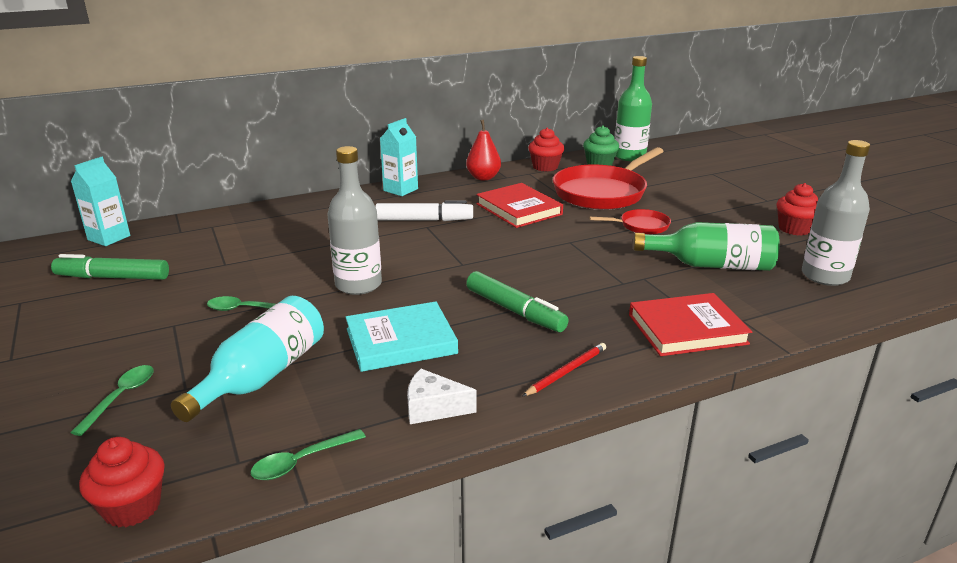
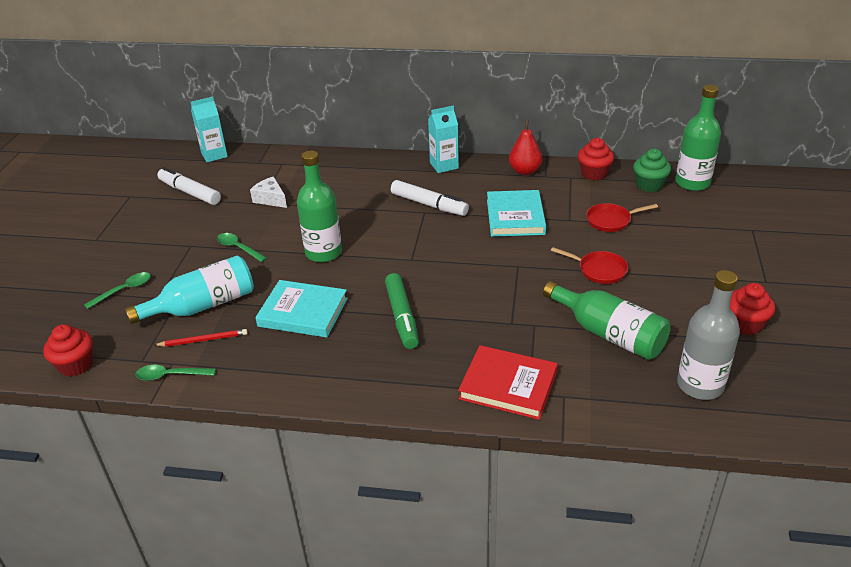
camera: 35 degrees right, 10 degrees up
green marker [51,254,169,280] -> white marker [157,167,221,205]
grey bottle [328,146,382,295] -> green bottle [297,151,342,262]
white cheese [407,369,477,424] -> white cheese moved to [250,177,287,208]
red book [477,183,563,228] -> turquoise book [487,190,546,237]
red pencil [522,343,606,397] -> red pencil moved to [153,329,248,347]
red pan [553,147,664,210] -> red pan [586,203,658,232], size x0.48

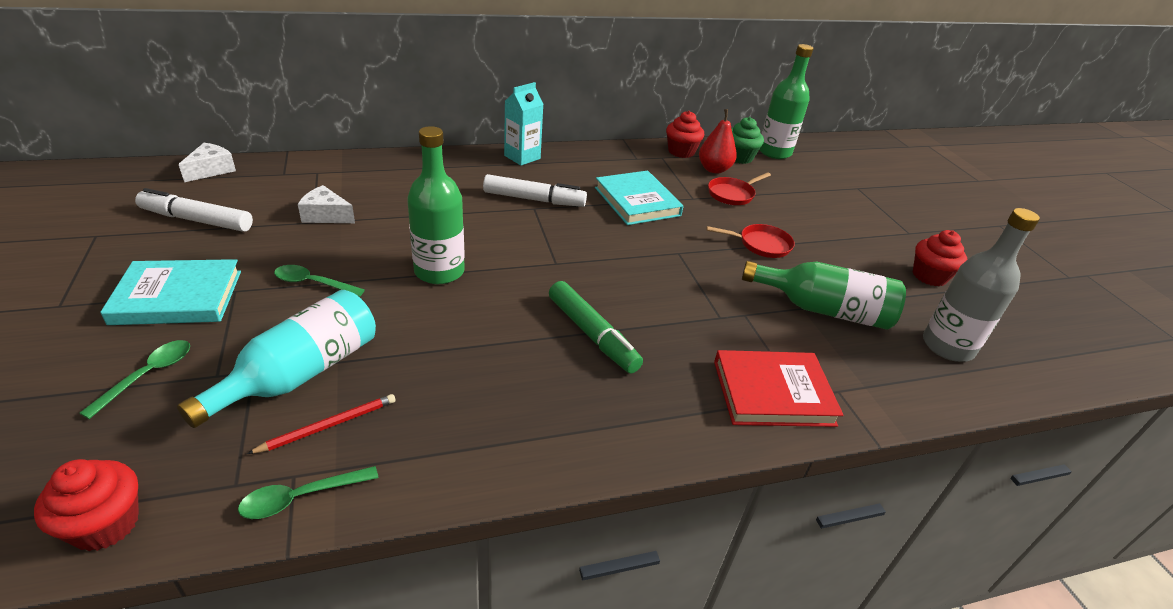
camera: 30 degrees left, 0 degrees up
turquoise carton [191,97,228,162] -> white cheese [179,143,236,182]
turquoise book [255,280,348,338] -> turquoise book moved to [100,259,241,325]
red pear [509,120,542,175] -> red pear moved to [699,109,737,174]

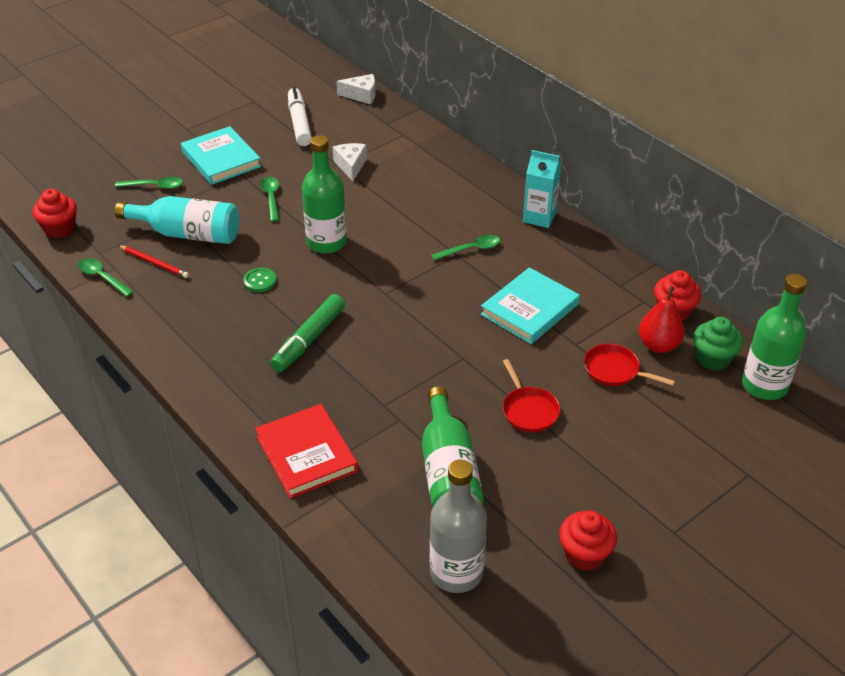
camera: 70 degrees right, 5 degrees up
white marker [483,174,587,207] -> green spoon [431,235,500,260]
none -> green button [243,268,277,292]

